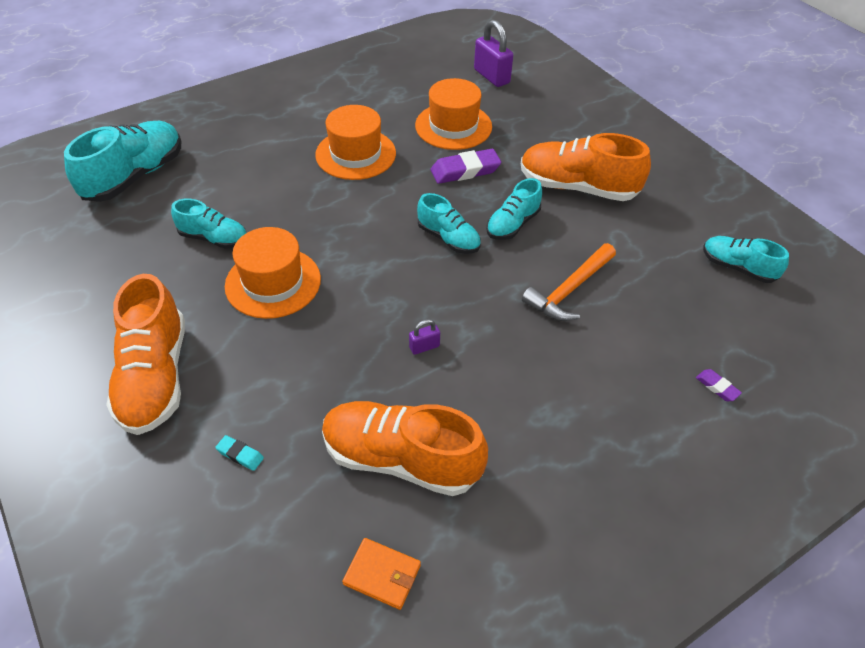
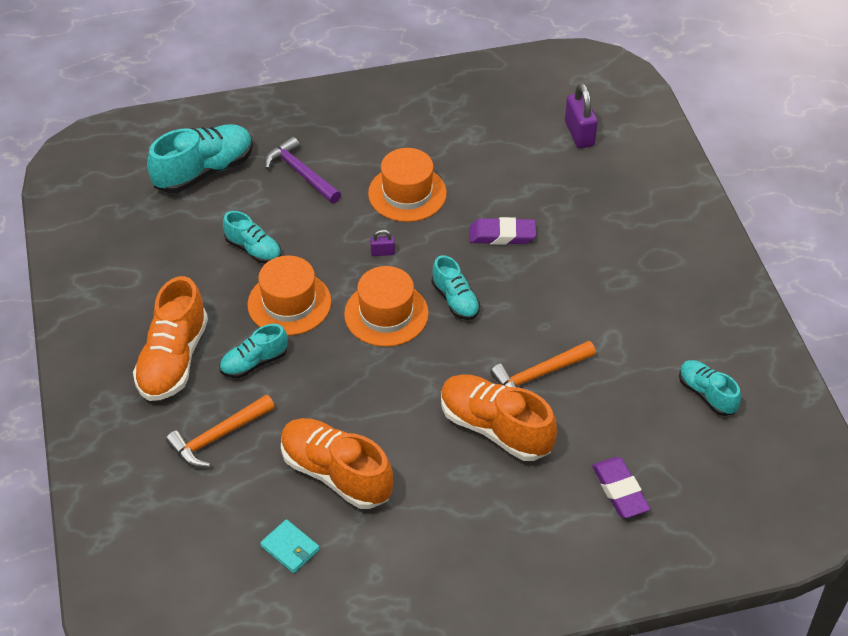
camera: 20 degrees right, 0 degrees up
turquoise eraser [215,435,264,471] -> orange hammer [166,394,275,468]
orange wallet [342,538,421,610] -> turquoise wallet [260,519,320,573]
purple padlock [409,319,440,355] -> purple padlock moved to [370,230,395,256]
orange hat [415,78,492,150] -> orange hat moved to [344,266,429,347]
turquoise shoe [486,178,542,240] -> turquoise shoe moved to [220,324,288,378]
orange shoe [521,133,651,201] -> orange shoe moved to [441,374,557,461]
purple eraser [696,369,742,401] -> purple eraser [592,457,650,518], size x2.01
none -> purple hammer [265,137,341,203]

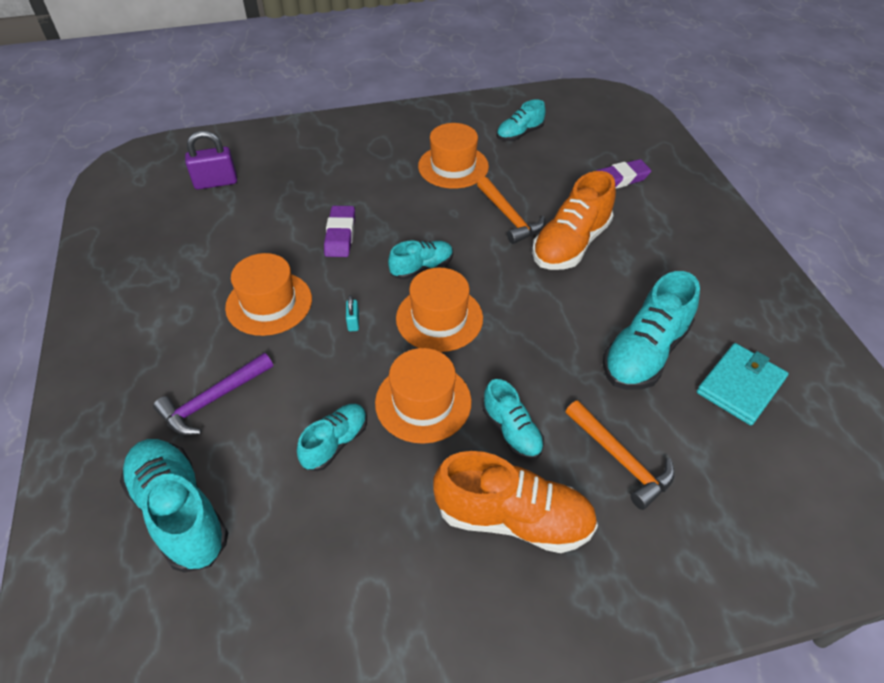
camera: 90 degrees left, 0 degrees up
turquoise wallet [260,519,320,573] -> turquoise wallet [697,343,789,425], size x1.60
orange shoe [281,418,393,509] -> turquoise shoe [603,271,700,390]
purple padlock [370,230,395,256] -> turquoise padlock [346,295,359,331]
none -> orange hat [418,123,489,189]

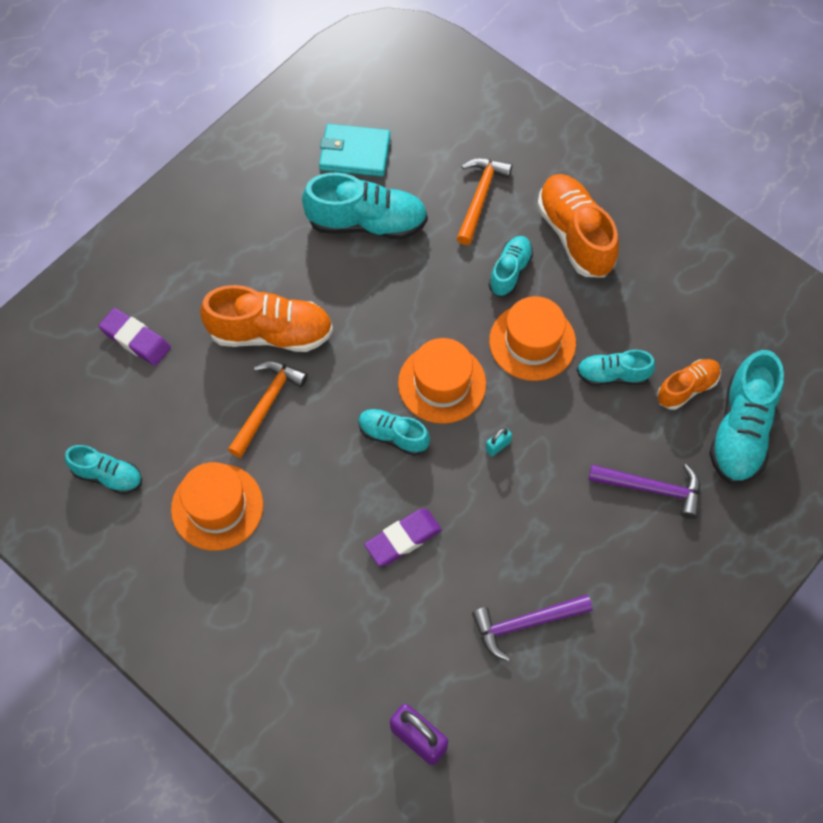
camera: 125 degrees left, 15 degrees up
orange hat [225,253,312,336] -> none
none -> purple hammer [472,595,592,661]
none -> orange shoe [657,359,721,410]

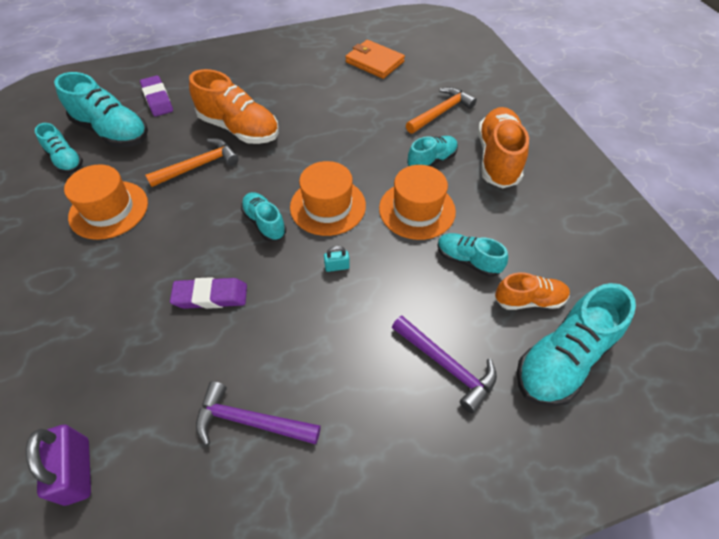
camera: 30 degrees right, 10 degrees down
turquoise shoe [302,172,428,239] -> turquoise shoe moved to [54,72,148,147]
turquoise wallet [319,124,390,177] -> orange wallet [345,40,405,79]

